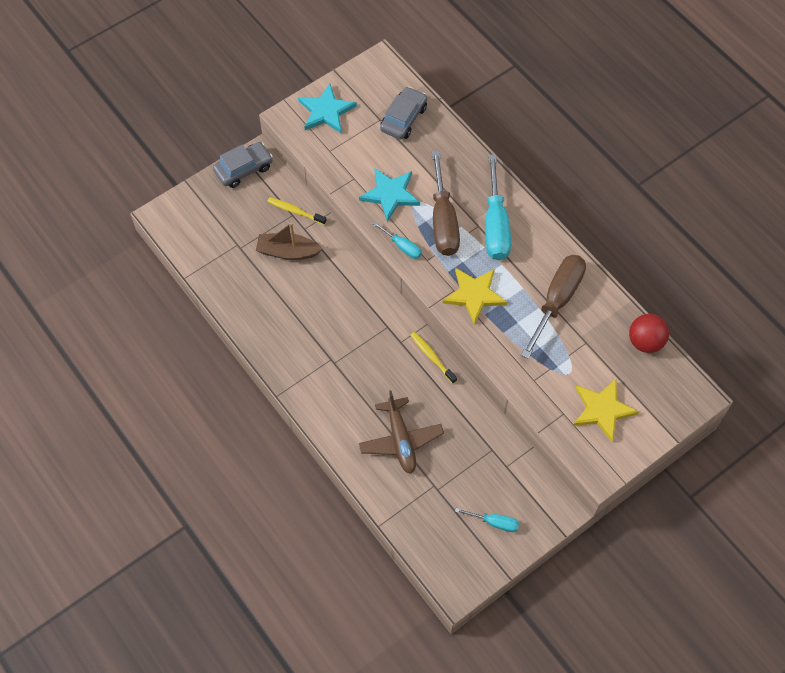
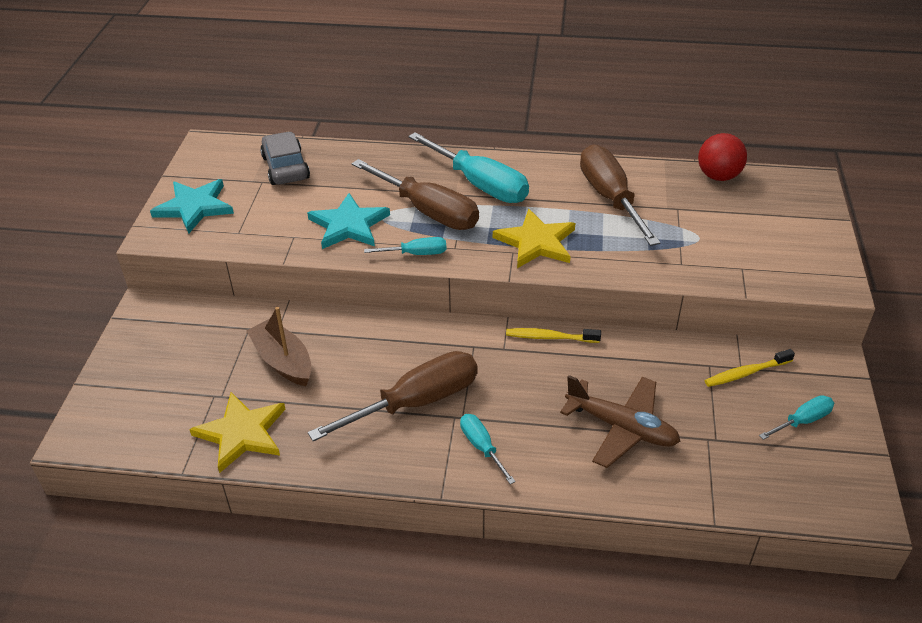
camera: 45 degrees left, 20 degrees down
grey car [213,142,273,188] -> none
brown boat [256,222,322,260] -> brown boat turned 90 degrees clockwise [246,307,312,386]
yellow toothbrush [267,197,327,225] -> yellow toothbrush moved to [705,349,795,387]
yellow star [573,379,639,442] -> yellow star moved to [189,392,286,473]
none -> brown screwdriver [308,351,478,441]
none -> turquoise screwdriver [460,414,516,484]

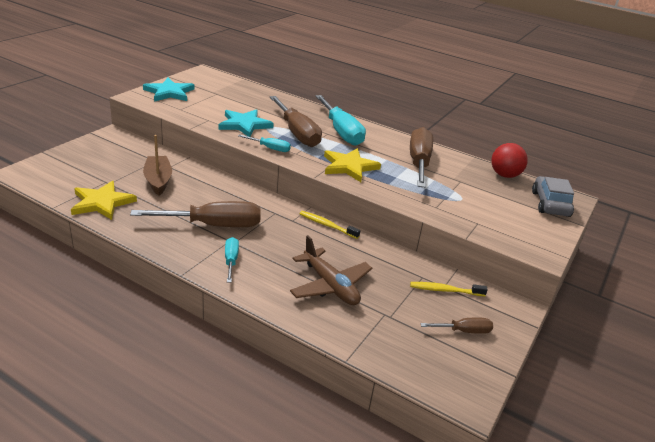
camera: 20 degrees right, 10 degrees down
grey car [260,132,310,185] -> grey car moved to [532,176,574,217]
turquoise screwdriver [759,395,834,440] -> brown screwdriver [420,318,493,334]

